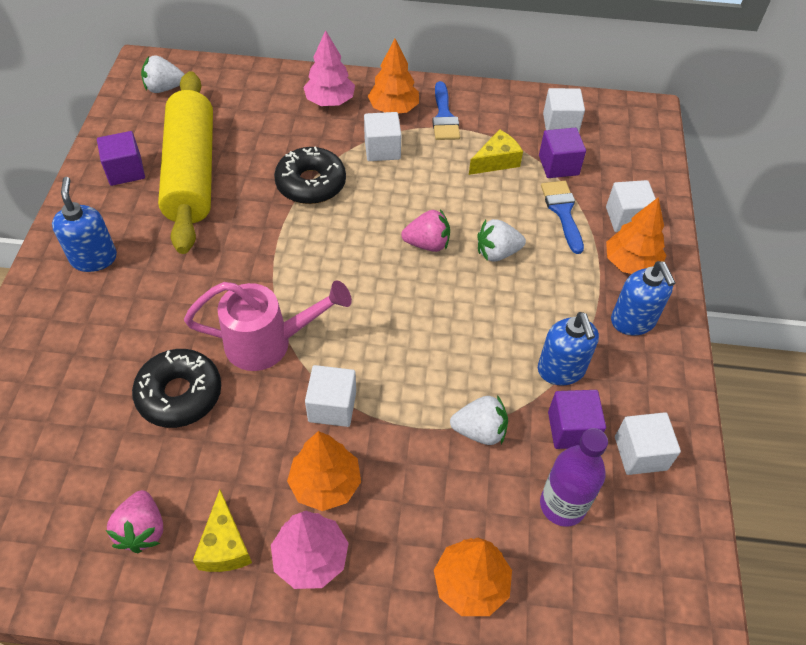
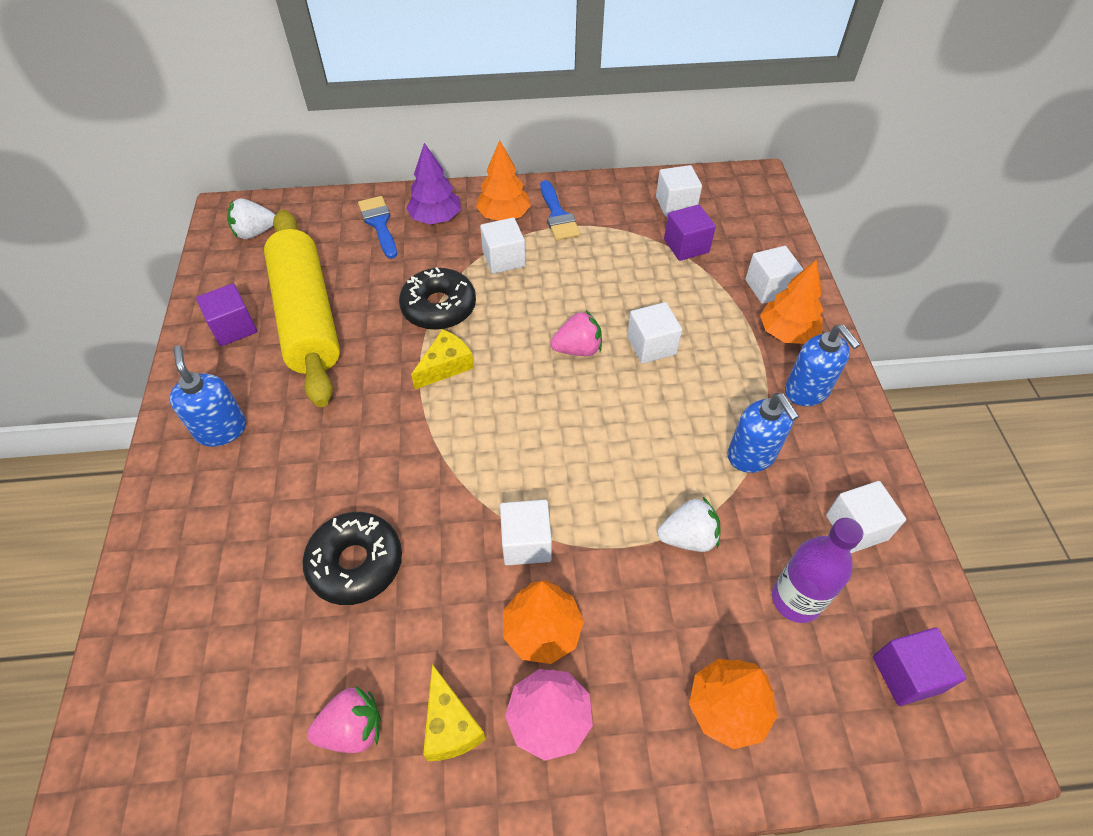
camera: 10 degrees left, 0 degrees up
pink strawberry [106,490,163,553] -> pink strawberry turned 90 degrees counterclockwise [307,686,381,753]
pink watering can [184,280,352,371] -> none
pink tree [303,30,355,106] -> purple tree [406,143,461,224]
yellow cheese [469,129,523,175] -> yellow cheese moved to [411,329,474,389]
white strawberry [477,219,526,262] -> white cube [627,302,682,364]
blue brush [541,181,584,254] -> blue brush moved to [358,196,397,259]
purple cube [548,390,606,449] -> purple cube moved to [873,628,966,706]

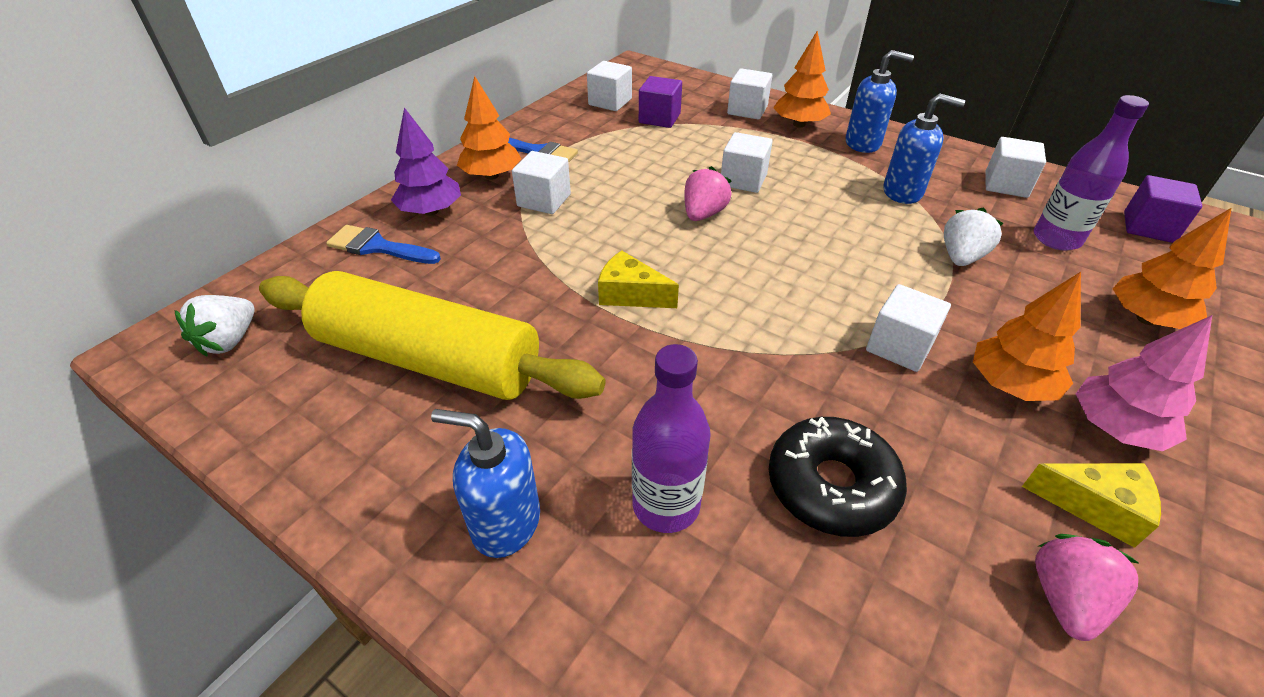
camera: 50 degrees left, 10 degrees down
purple cube [196,283,257,346] -> none
black donut [399,267,476,330] -> none
yellow cheese [411,329,474,389] -> yellow cheese turned 60 degrees counterclockwise [598,250,679,308]
none -> purple bottle [632,344,711,533]

